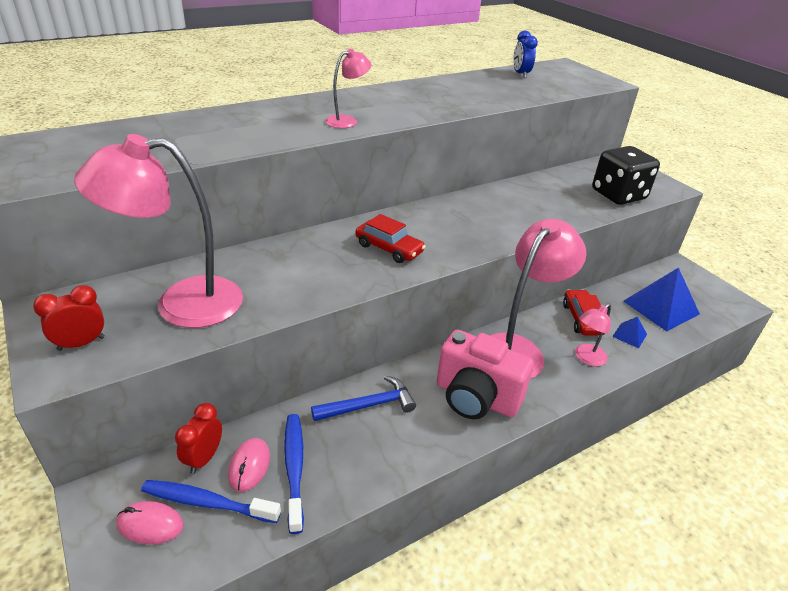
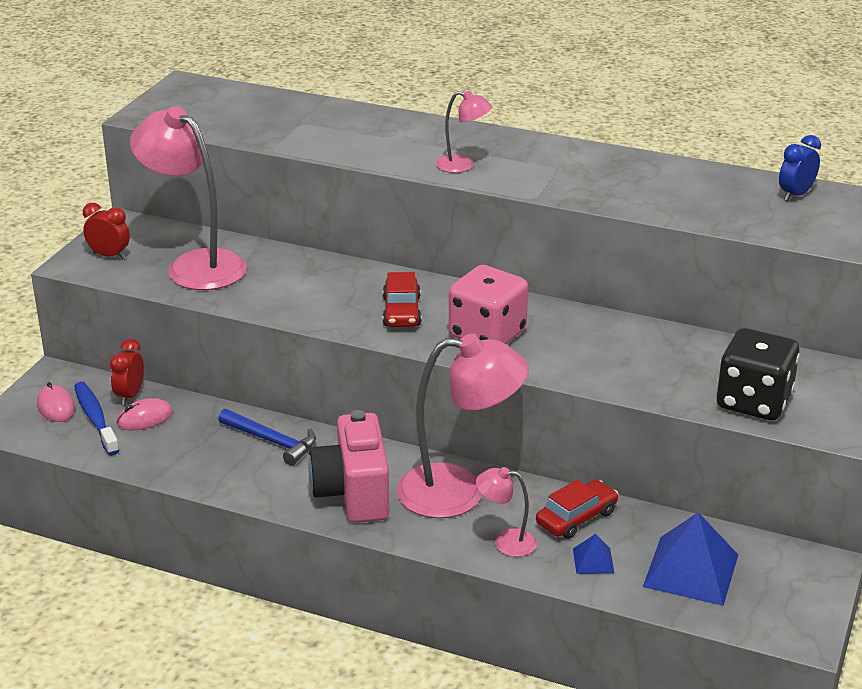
camera: 55 degrees right, 5 degrees down
red clock [175,403,222,474] -> red clock turned 60 degrees counterclockwise [110,339,144,405]
blue toothbrush [284,414,304,534] -> none
none -> pink dice [449,265,528,344]

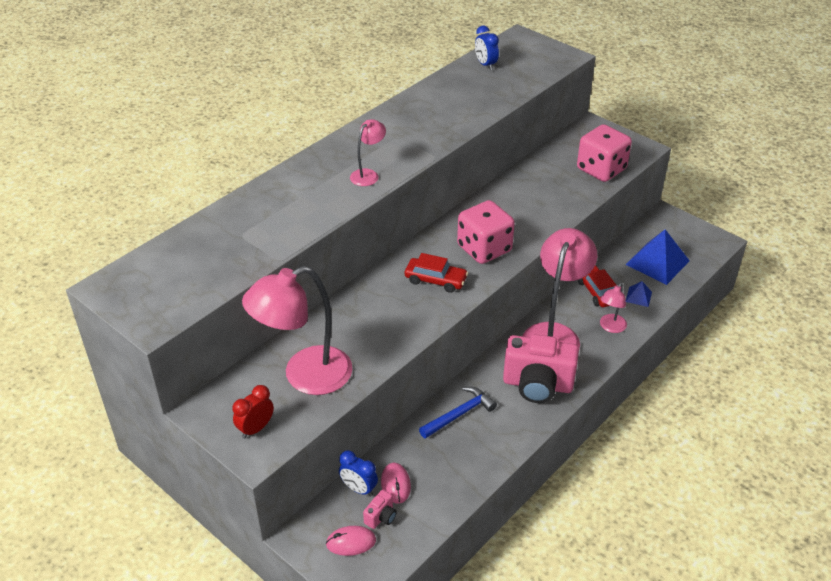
camera: 70 degrees left, 10 degrees up
blue toothbrush [74,382,119,455] -> pink camera [363,490,397,529]
red clock [110,339,144,405] -> blue clock [339,450,378,496]
black dice [717,328,800,420] -> pink dice [577,124,632,182]

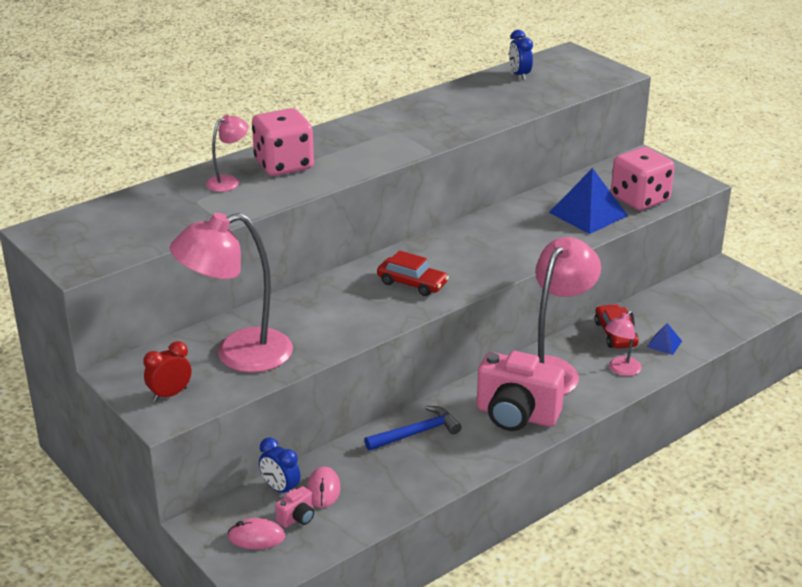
camera: 10 degrees right, 10 degrees down
pink lamp [350,119,386,186] -> pink lamp moved to [206,115,248,192]
pink dice [457,200,515,264] -> pink dice moved to [252,108,314,176]
blue pyramid [626,229,690,285] -> blue pyramid moved to [549,168,628,234]

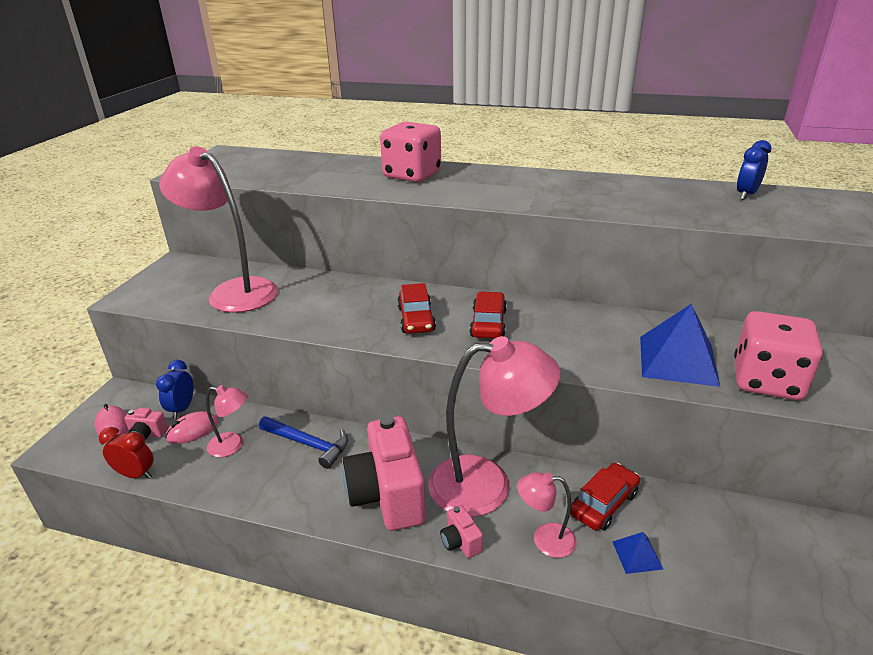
camera: 55 degrees right, 0 degrees up
red clock [143,341,191,402] -> red clock moved to [99,427,154,479]
pink lamp [206,115,248,192] -> pink lamp moved to [206,385,248,457]
none -> pink camera [440,505,483,558]
none -> red car [470,291,507,339]

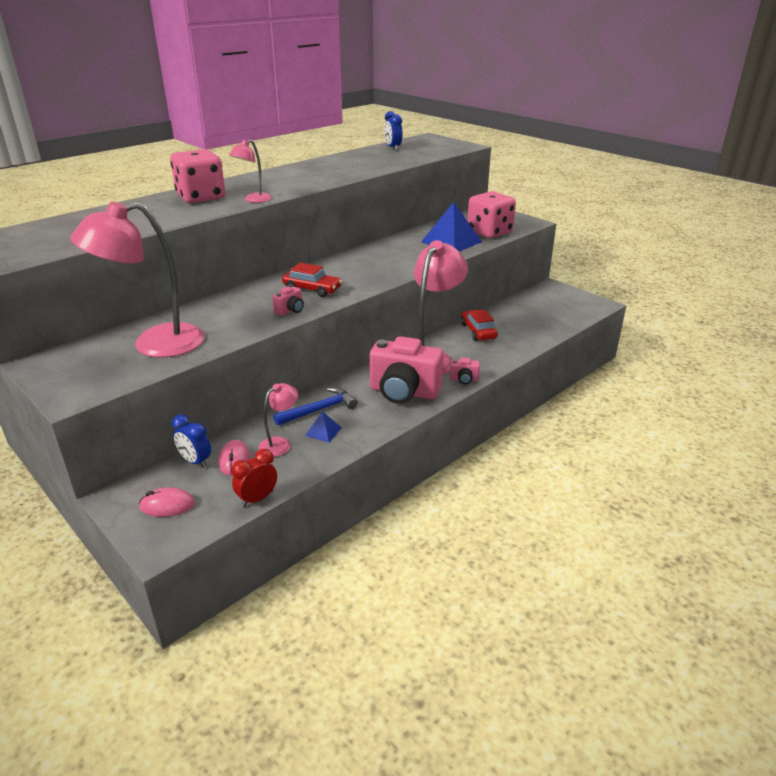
camera: 60 degrees left, 0 degrees up
pink camera [124,408,168,440] -> pink camera moved to [272,286,304,316]
red car [470,291,507,339] -> none
pink lamp [517,472,577,558] -> pink lamp moved to [229,140,272,203]
blue pyramid [612,532,663,574] -> blue pyramid moved to [305,411,342,443]

